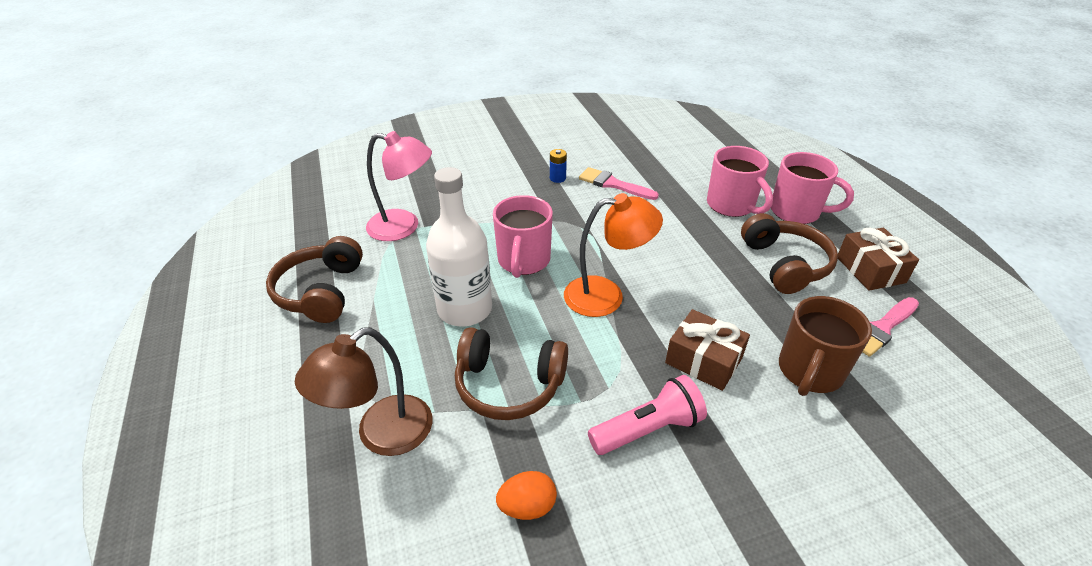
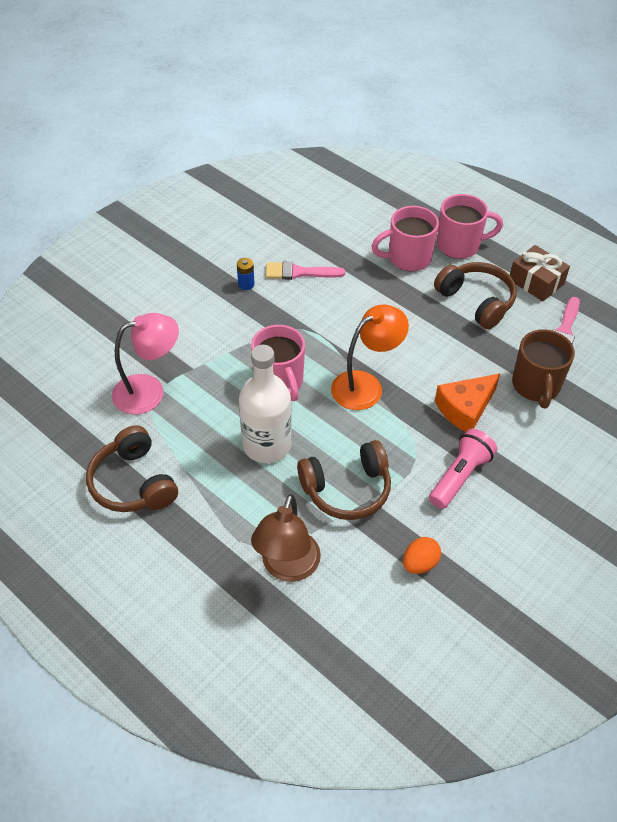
camera: 30 degrees left, 10 degrees up
brown gift [665,309,750,391] -> orange cheese [435,373,500,432]
pink mug [707,146,773,217] -> pink mug turned 135 degrees clockwise [371,206,439,271]

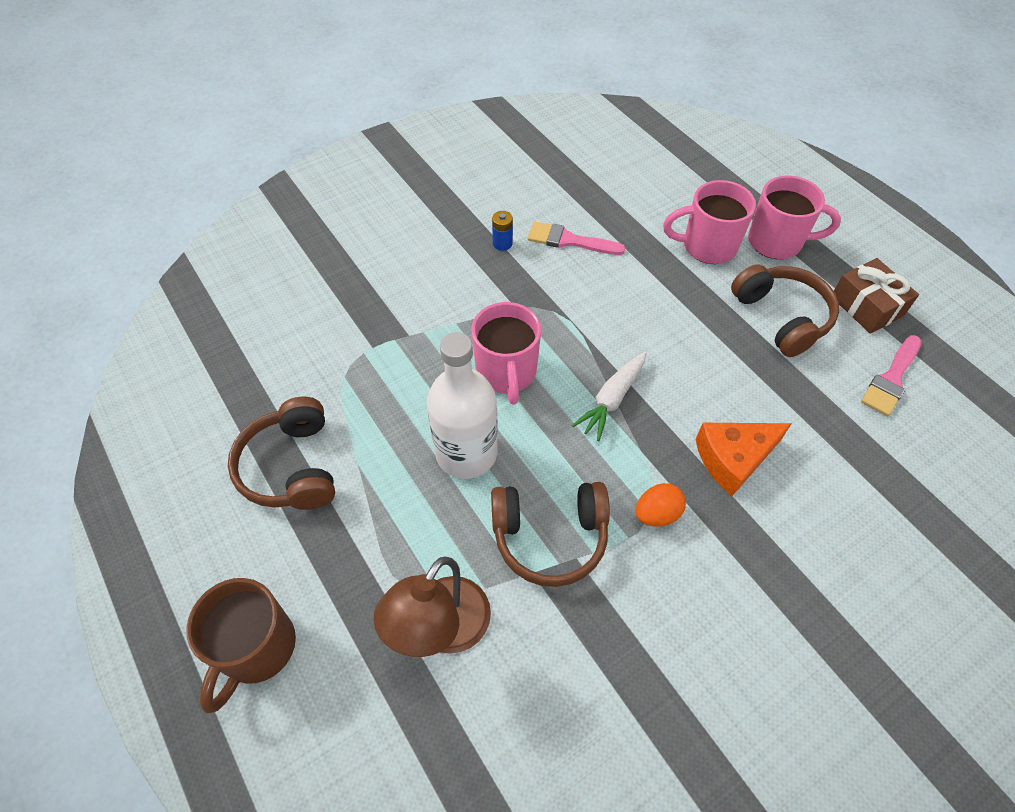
camera: 15 degrees right, 5 degrees up
pink lamp [112,313,179,414] -> none
orange lamp [331,304,409,410] -> white carrot [572,352,646,441]
orange egg [403,537,441,574] -> orange egg moved to [635,483,686,527]
pink flashlight [429,429,497,509] -> none
brown mug [512,329,575,408] -> brown mug moved to [186,578,296,713]

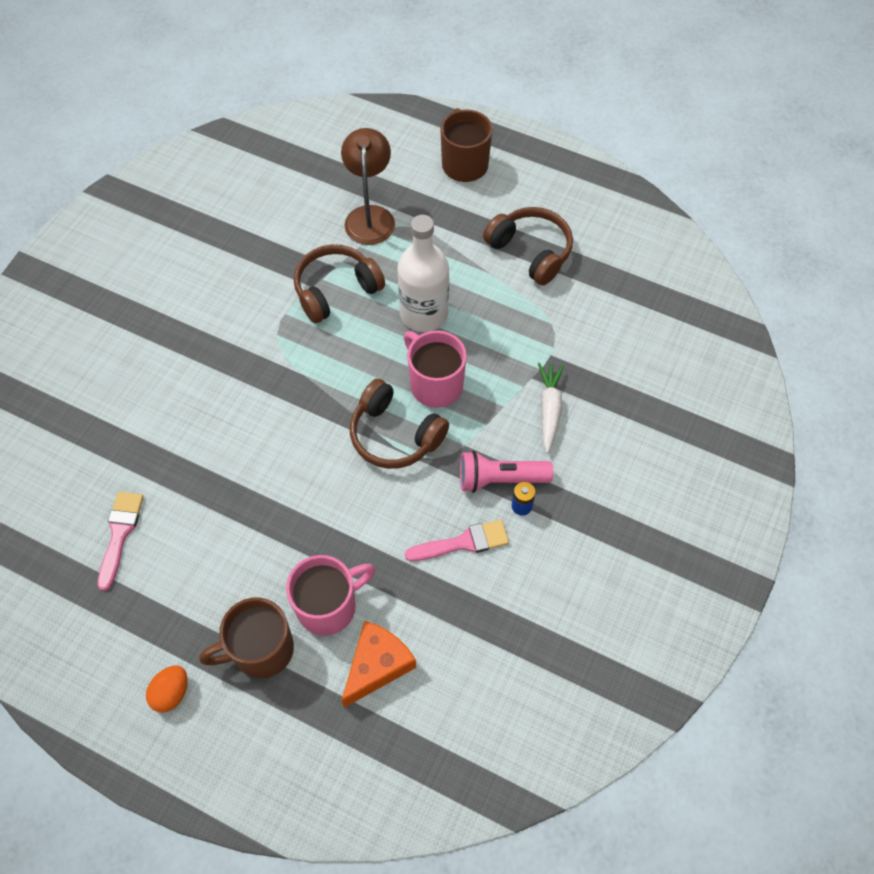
camera: 150 degrees right, 5 degrees up
white carrot [572,352,646,441] -> white carrot moved to [538,363,564,453]
orange egg [635,483,686,527] -> orange egg moved to [146,666,188,712]
orange cheese [695,423,792,496] -> orange cheese moved to [342,621,416,708]
brown headphones [731,264,839,357] -> brown headphones moved to [350,379,449,469]
pink mug [748,176,841,259] -> brown mug [199,597,294,678]
brown gift [834,258,919,334] -> none
none -> pink flashlight [460,451,553,493]

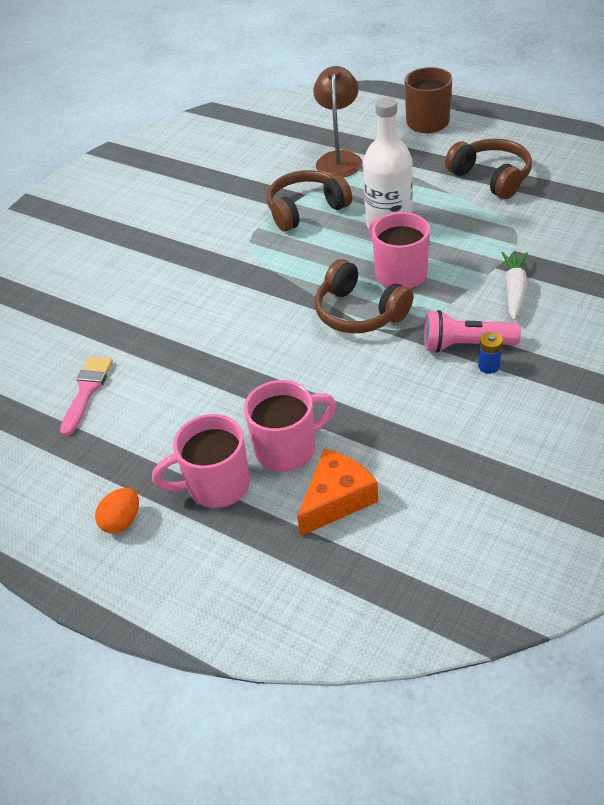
camera: 10 degrees right, 15 degrees down
brown mug [199,597,294,678] -> pink mug [152,414,250,508]
pink brush [405,520,509,561] -> none

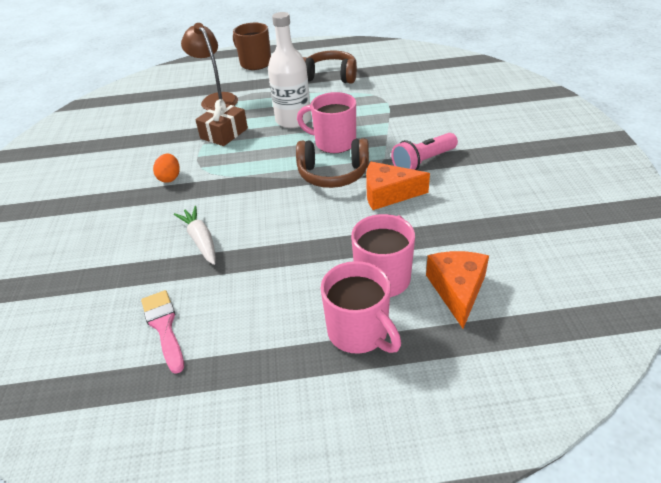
camera: 40 degrees left, 5 degrees down
orange egg [95,488,139,534] -> orange egg moved to [153,154,180,183]
pink mug [152,414,250,508] -> pink mug turned 75 degrees counterclockwise [321,261,401,354]
brown headphones [267,170,352,232] -> brown gift [195,99,248,146]
blue battery [478,332,503,374] -> none
white carrot [501,252,528,320] -> white carrot moved to [174,206,216,265]
none -> orange cheese [366,162,430,210]

